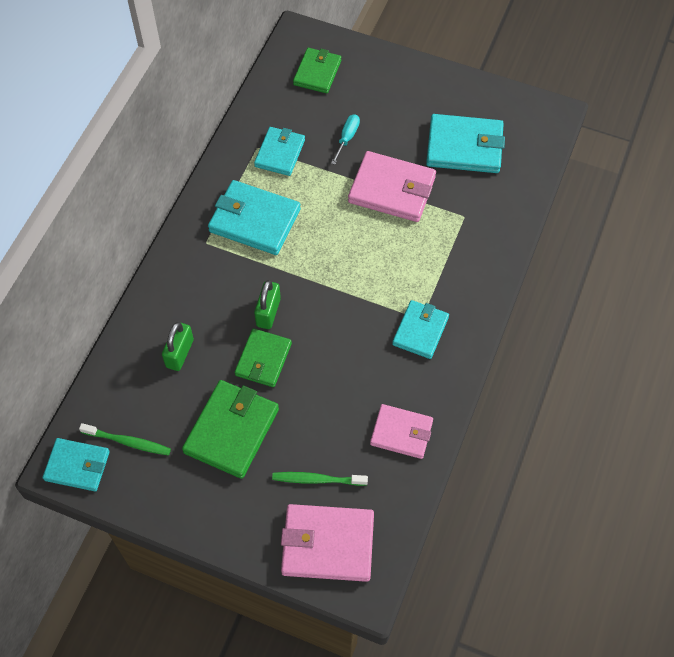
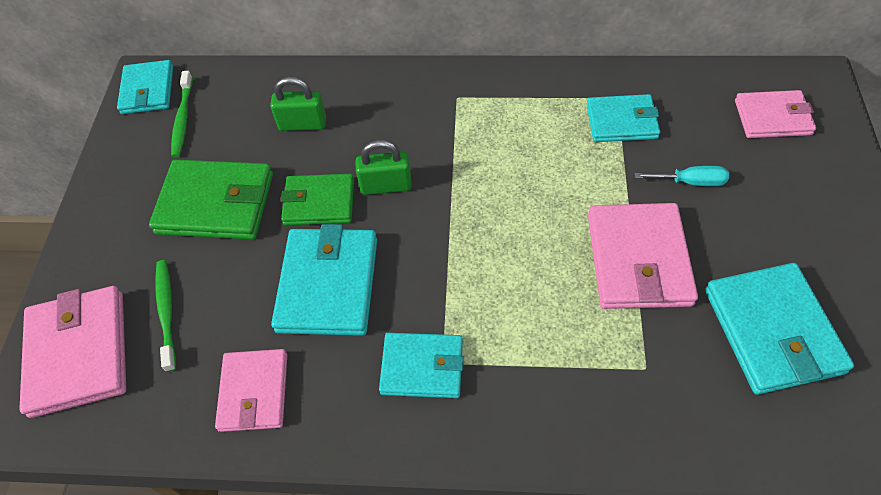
camera: 75 degrees right, 5 degrees down
turquoise wallet [208,180,301,255] -> turquoise wallet moved to [271,224,377,336]
green wallet [293,48,341,93] -> pink wallet [735,90,816,138]

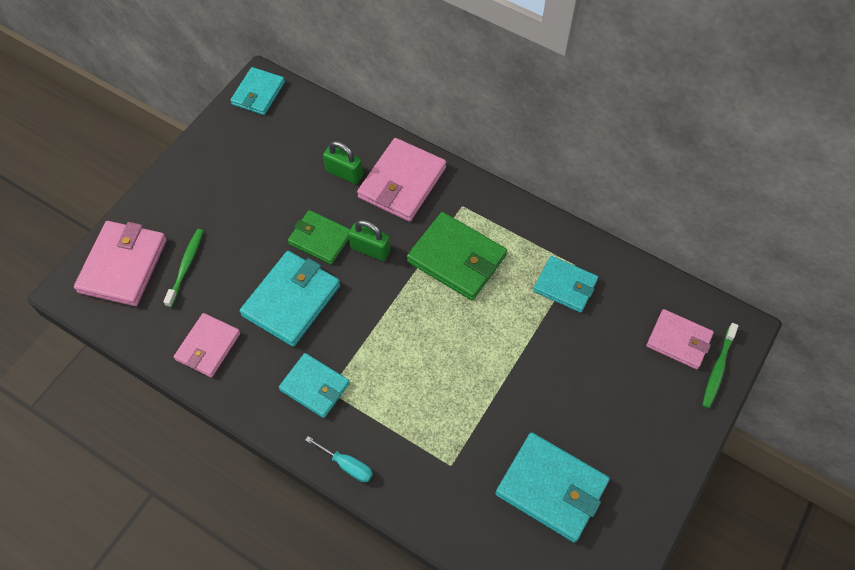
camera: 25 degrees right, 5 degrees up
green wallet [149,160,273,240] -> green wallet moved to [407,212,507,300]
green toothbrush [171,71,193,158] -> green toothbrush moved to [702,323,739,408]
pink wallet [588,203,698,309] -> pink wallet moved to [357,138,447,222]
turquoise screwdriver [635,166,729,186] -> turquoise screwdriver moved to [305,436,373,482]
turquoise wallet [705,263,854,395] -> turquoise wallet turned 75 degrees counterclockwise [495,432,610,543]

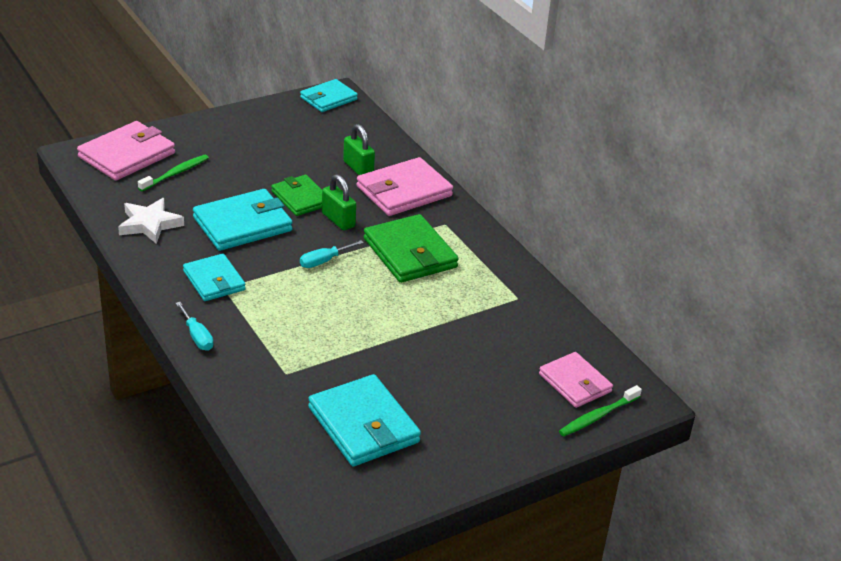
camera: 25 degrees right, 25 degrees down
pink wallet [174,313,241,377] -> white star [118,198,184,244]
turquoise wallet [533,256,598,313] -> none
none -> turquoise screwdriver [300,240,364,268]

